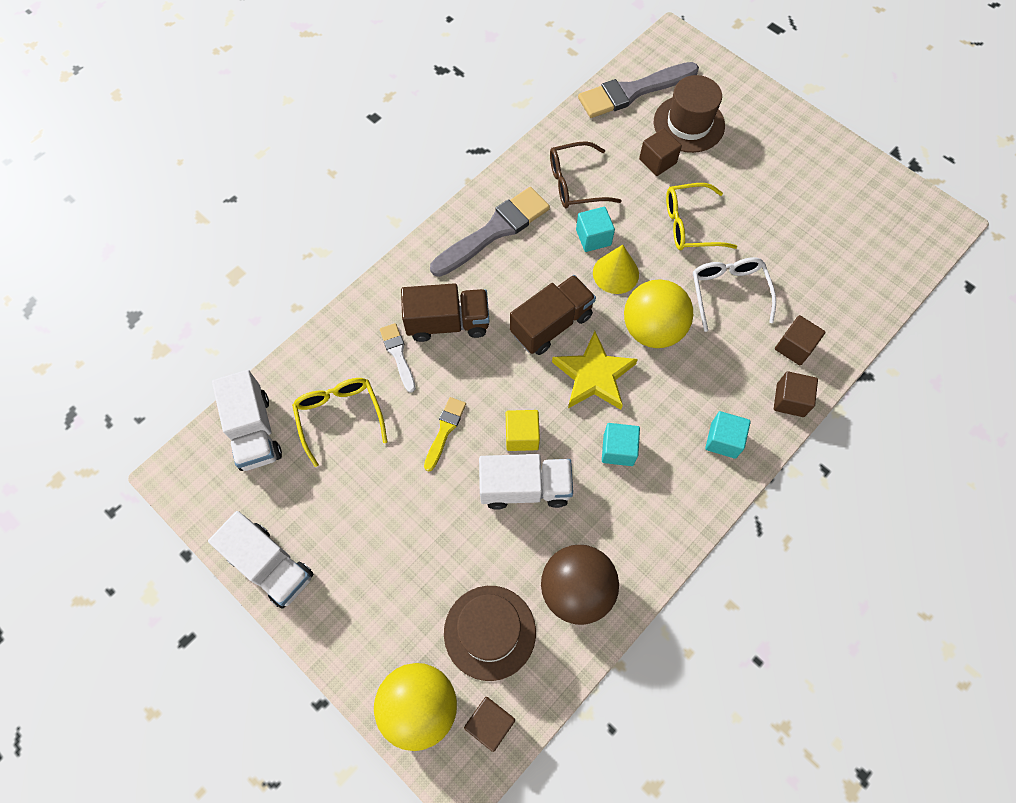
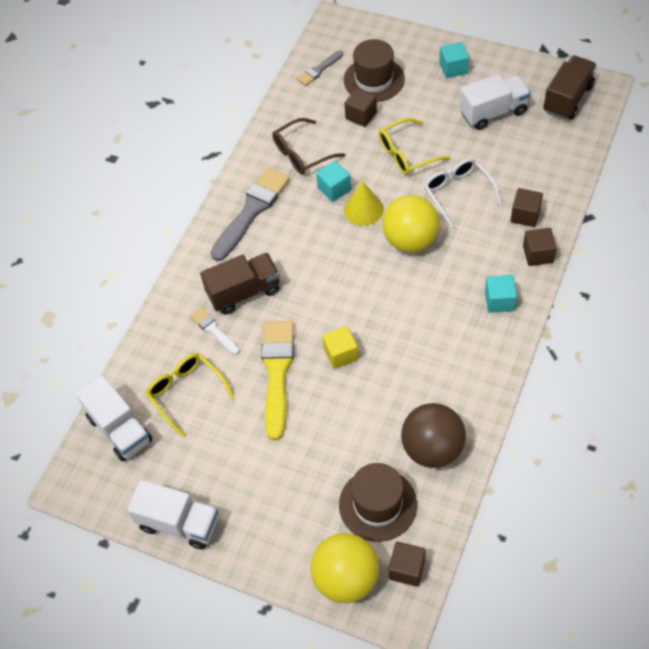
camera: 15 degrees left, 10 degrees down
yellow brush [424,397,466,472] -> yellow brush [261,321,294,440], size x1.92
white truck [479,454,573,510] -> white truck moved to [459,74,531,130]
brown truck [510,275,596,355] -> brown truck moved to [543,55,596,120]
yellow star [552,331,638,410] -> none
grey brush [578,62,699,118] -> grey brush [297,50,343,86], size x0.52
turquoise cube [602,423,640,466] -> turquoise cube moved to [439,42,469,78]

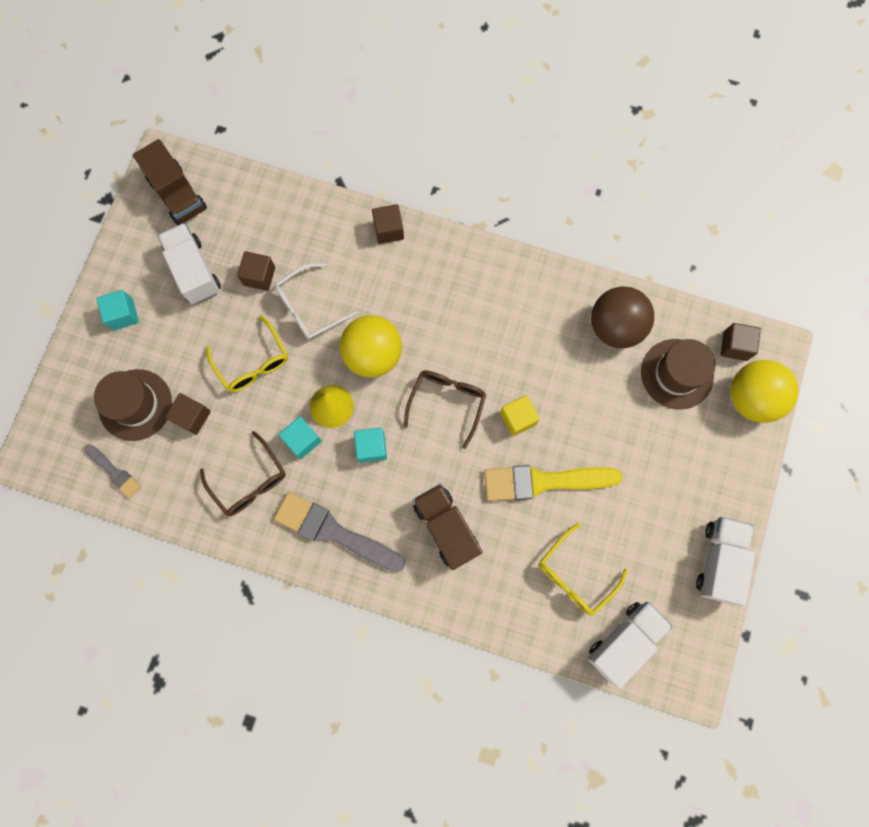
camera: 100 degrees left, 20 degrees up
white brush [190,307,240,355] -> none
turquoise cube [485,275,517,313] -> turquoise cube moved to [354,427,387,463]
brown cube [511,188,543,227] -> brown cube moved to [237,251,275,291]
brown truck [543,55,596,120] -> brown truck turned 150 degrees counterclockwise [133,139,207,225]
none -> brown glasses [404,371,486,449]

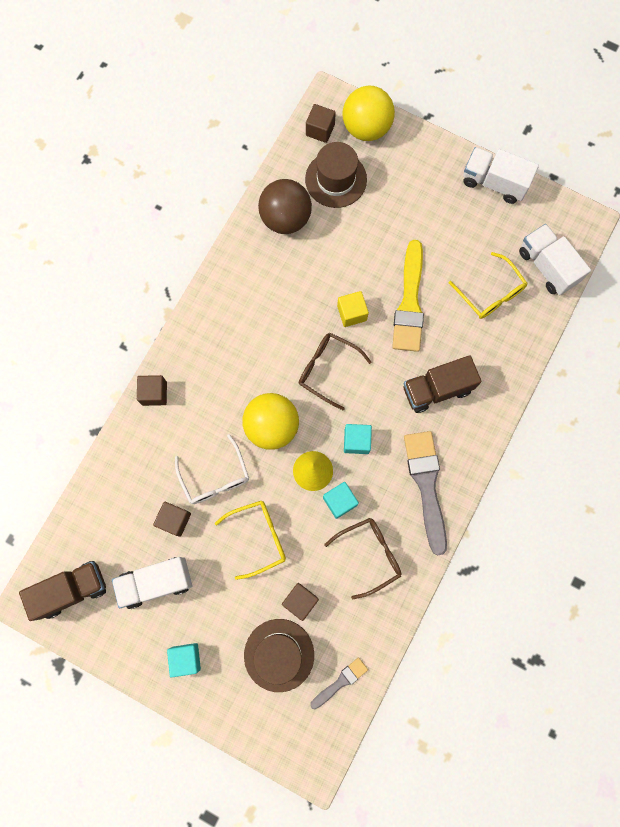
camera: 80 degrees left, 0 degrees up
grey brush [274,492,406,572] -> grey brush turned 135 degrees clockwise [404,431,447,555]

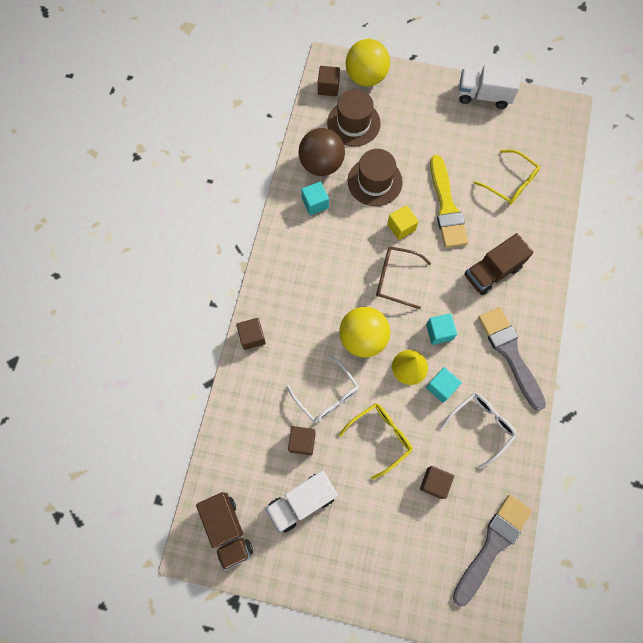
camera: 15 degrees left, 5 degrees down
brown truck [19,561,106,621] -> brown truck turned 105 degrees clockwise [196,492,253,571]
turquoise cube [167,643,201,678] -> turquoise cube moved to [301,182,329,215]
brown hat [244,619,314,692] -> brown hat moved to [348,149,403,206]
grey brush [310,657,368,709] -> grey brush [453,495,532,607], size x1.92
brown glasses [324,518,402,599] -> white glasses [440,393,517,469]
white truck [519,224,591,295] -> none

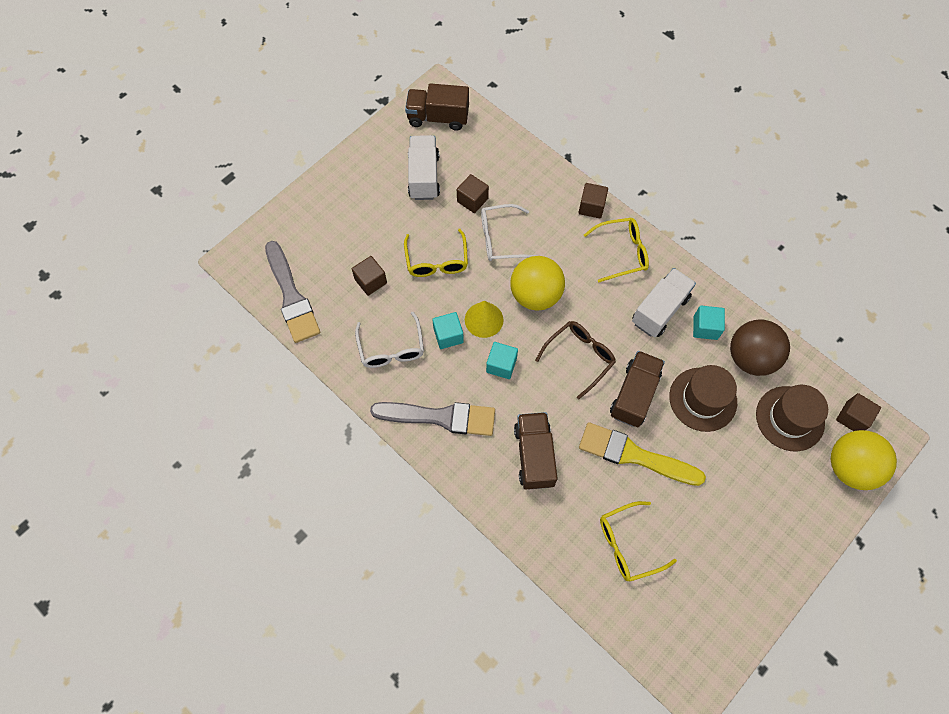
camera: 120 degrees right, 5 degrees down
yellow cube [387,205,419,240] -> brown truck [610,351,665,427]
white truck [458,65,521,109] -> white truck moved to [632,268,696,337]
none -> yellow glasses [584,218,649,282]

